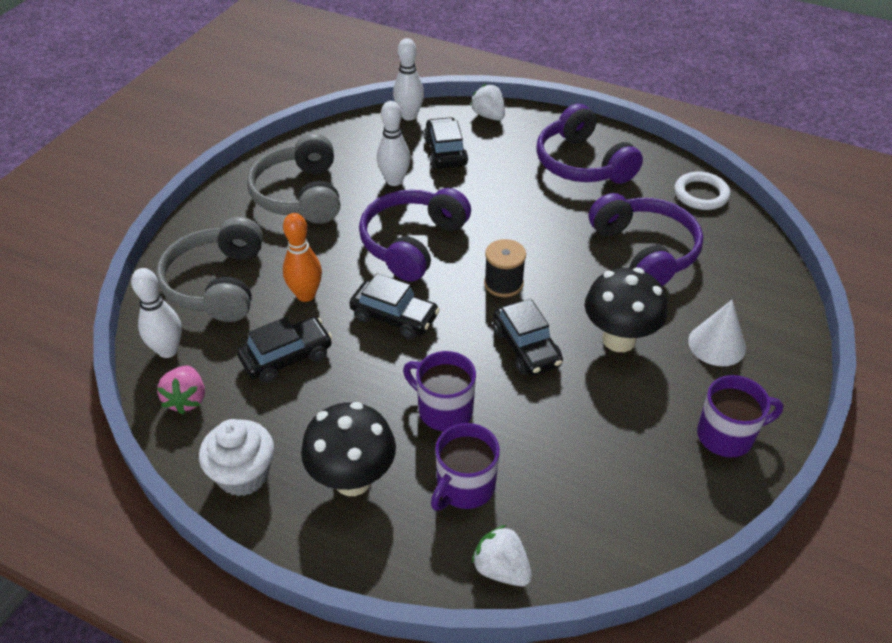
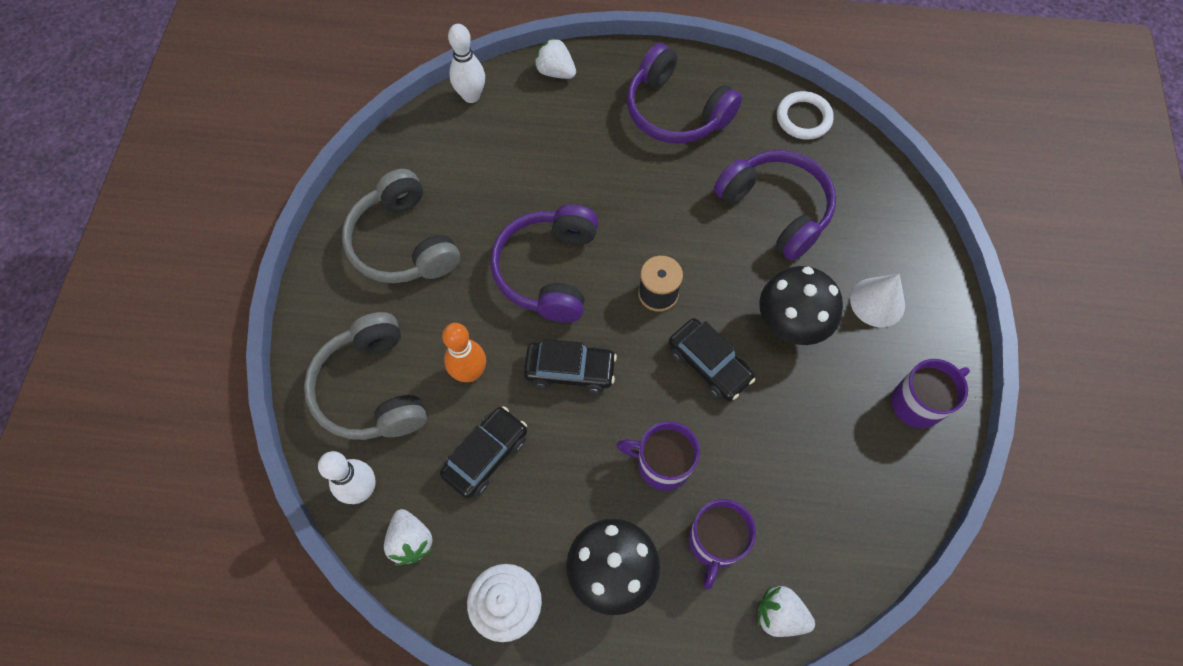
camera: 20 degrees left, 20 degrees up
pink strawberry [157,366,205,414] -> white strawberry [384,509,433,565]
white bowling pin [377,101,410,186] -> none
black car [424,117,468,168] -> none

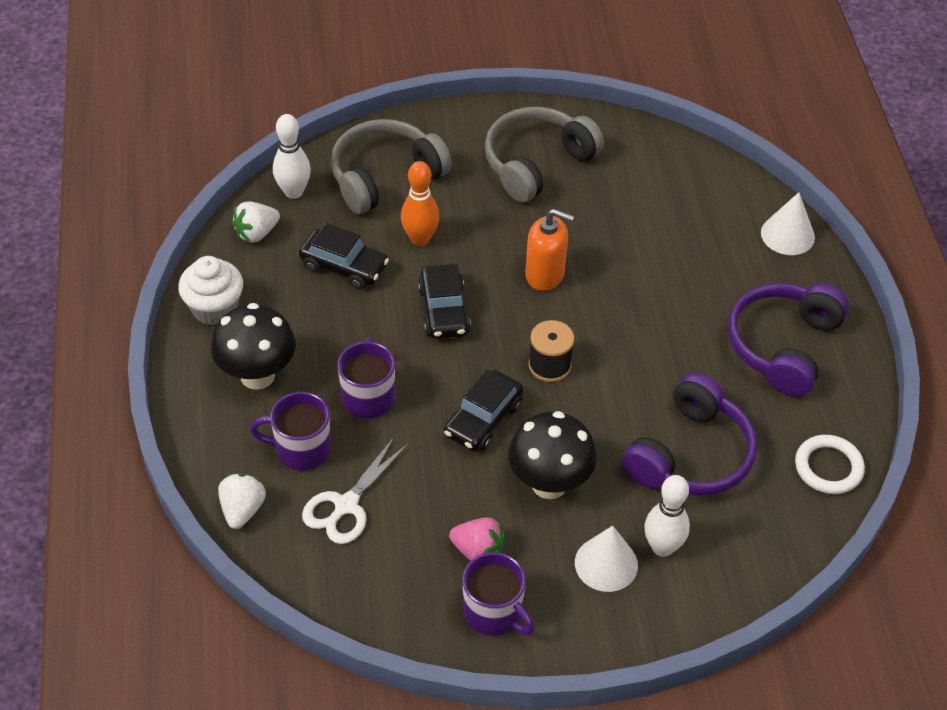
camera: 75 degrees right, 15 degrees down
white bowling pin [448,24,485,103] -> white bowling pin moved to [644,475,690,557]
purple headphones [490,204,598,323] -> orange soap dispenser [525,209,574,291]
white strawberry [534,37,576,79] -> white cone [761,192,815,255]
none -> white scissors [302,437,408,544]
none -> pink strawberry [449,517,505,561]

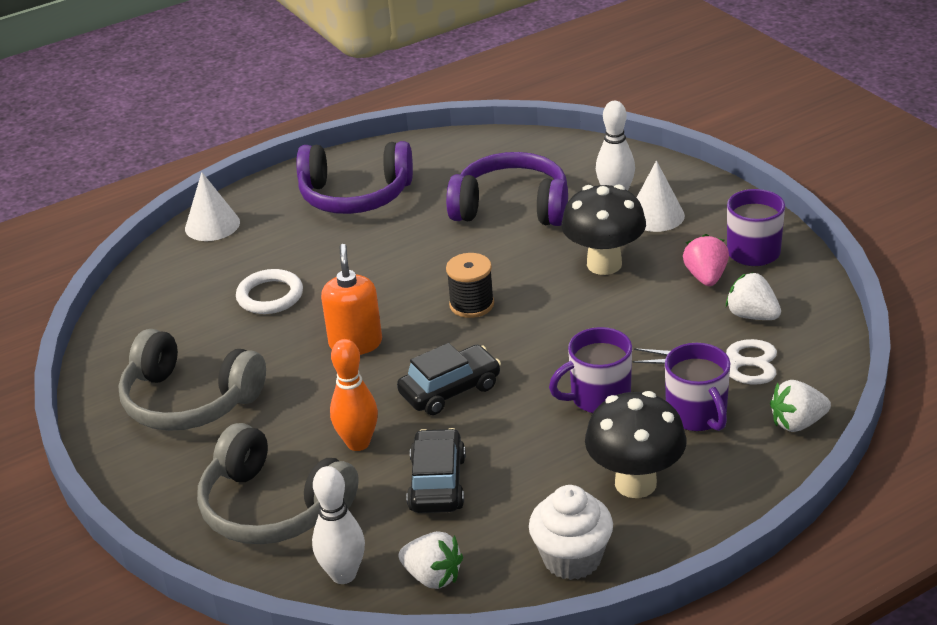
camera: 110 degrees left, 15 degrees down
black car [444,369,523,451] -> none
white ring [795,435,865,494] -> white ring moved to [236,269,303,314]
none -> white strawberry [726,272,781,320]

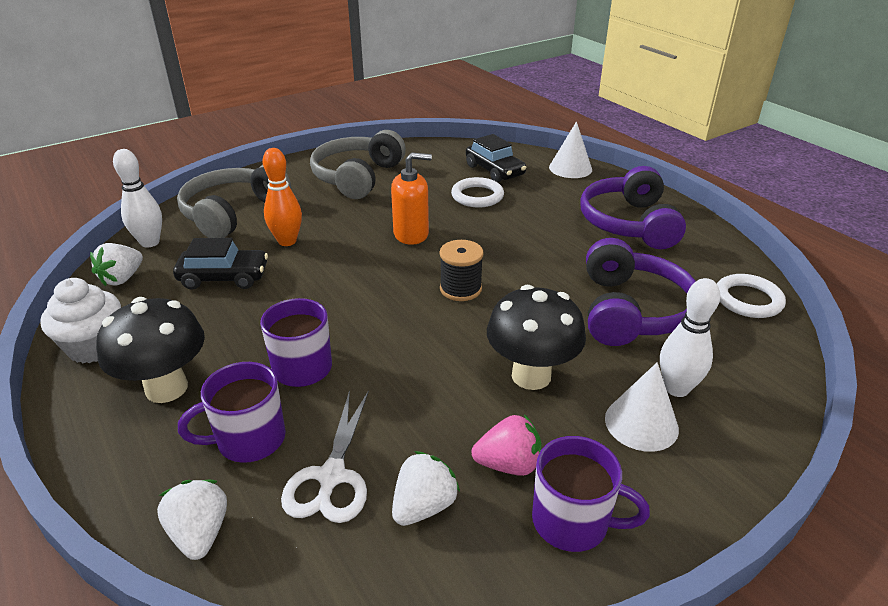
camera: 85 degrees right, 0 degrees up
black car [397,343,501,415] -> black car moved to [466,134,526,182]
none -> white ring [717,274,786,318]

